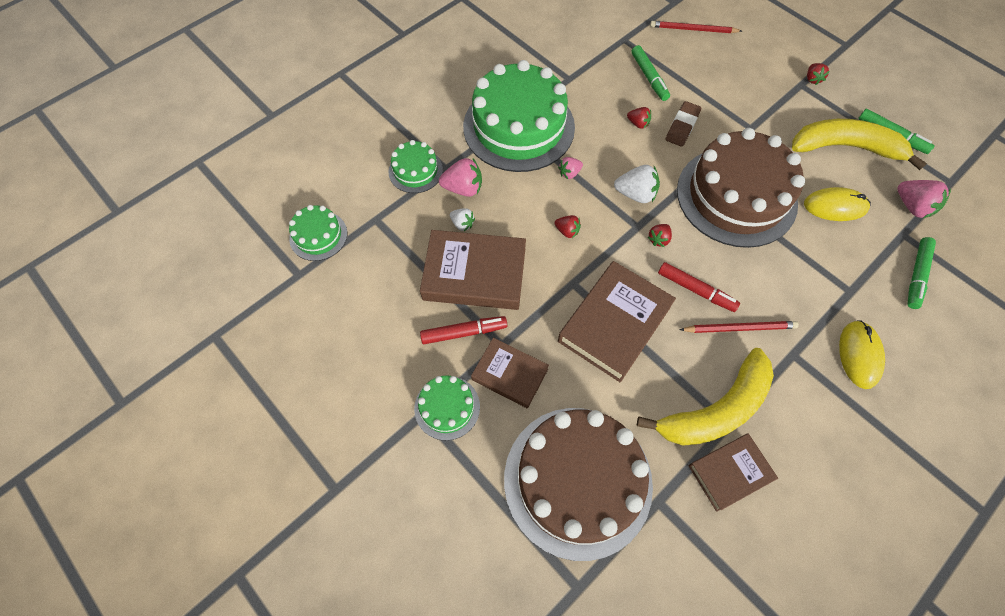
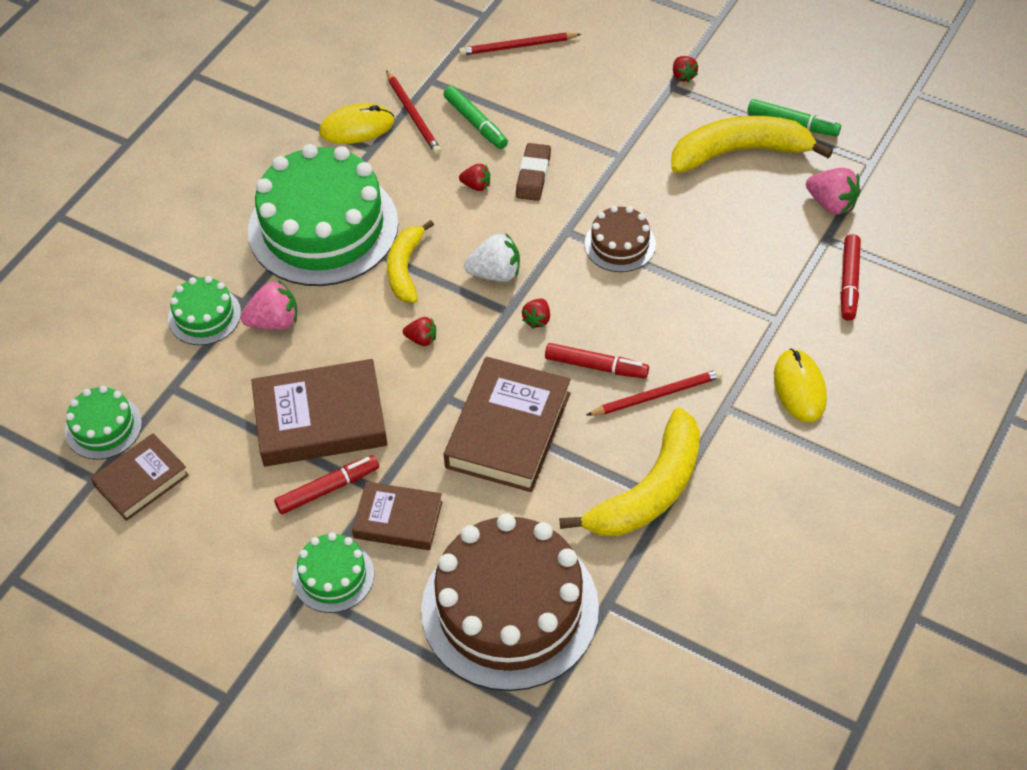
camera: 15 degrees left, 10 degrees down
white strawberry [450,208,475,231] -> none
pink strawberry [558,157,583,179] -> yellow banana [387,220,434,303]
brown cake [677,128,805,248] -> brown cake [585,206,656,272], size x0.47
brown book [689,433,778,512] -> brown book moved to [91,433,189,521]
yellow mouse [804,187,871,221] -> yellow mouse moved to [319,103,394,144]
green marker [908,237,936,309] -> red marker [841,234,861,321]
none -> red pencil [386,70,441,154]

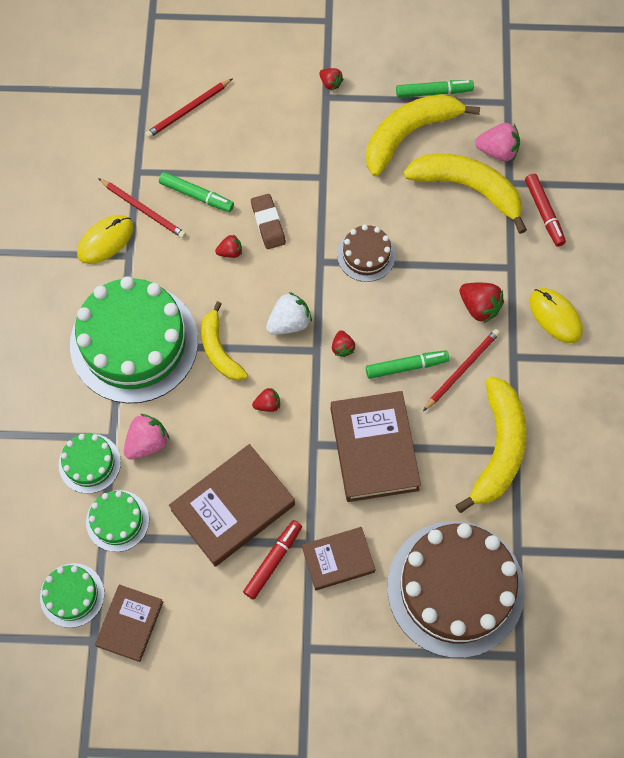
camera: 30 degrees left, 15 degrees up
green cake [293,532,374,613] -> green cake moved to [86,490,149,552]
red marker [545,343,649,379] -> green marker [366,350,449,379]
none -> yellow banana [403,154,527,234]
none -> red strawberry [459,283,504,323]

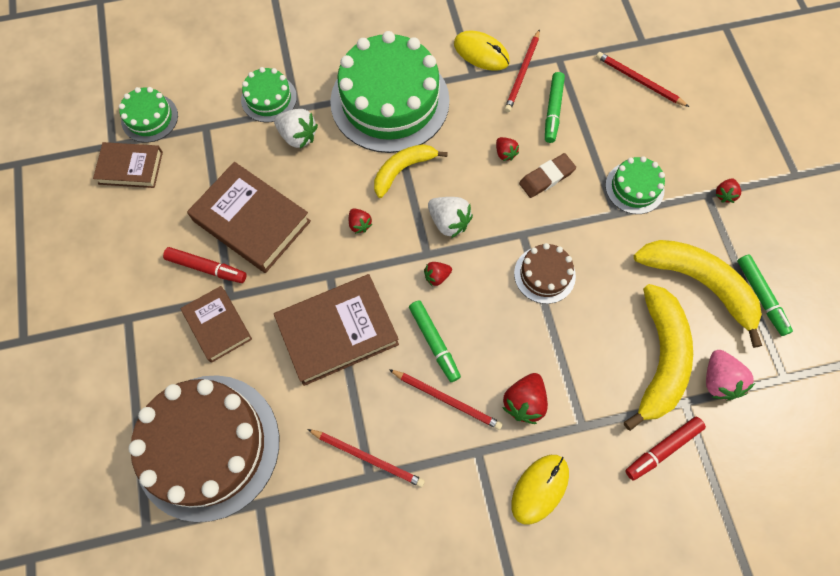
camera: 75 degrees right, 0 degrees up
green cake [86,490,149,552] -> green cake moved to [605,156,665,214]
pink strawberry [124,414,170,459] -> white strawberry [274,109,318,149]
yellow banana [455,376,527,513] -> red pencil [307,429,425,487]

